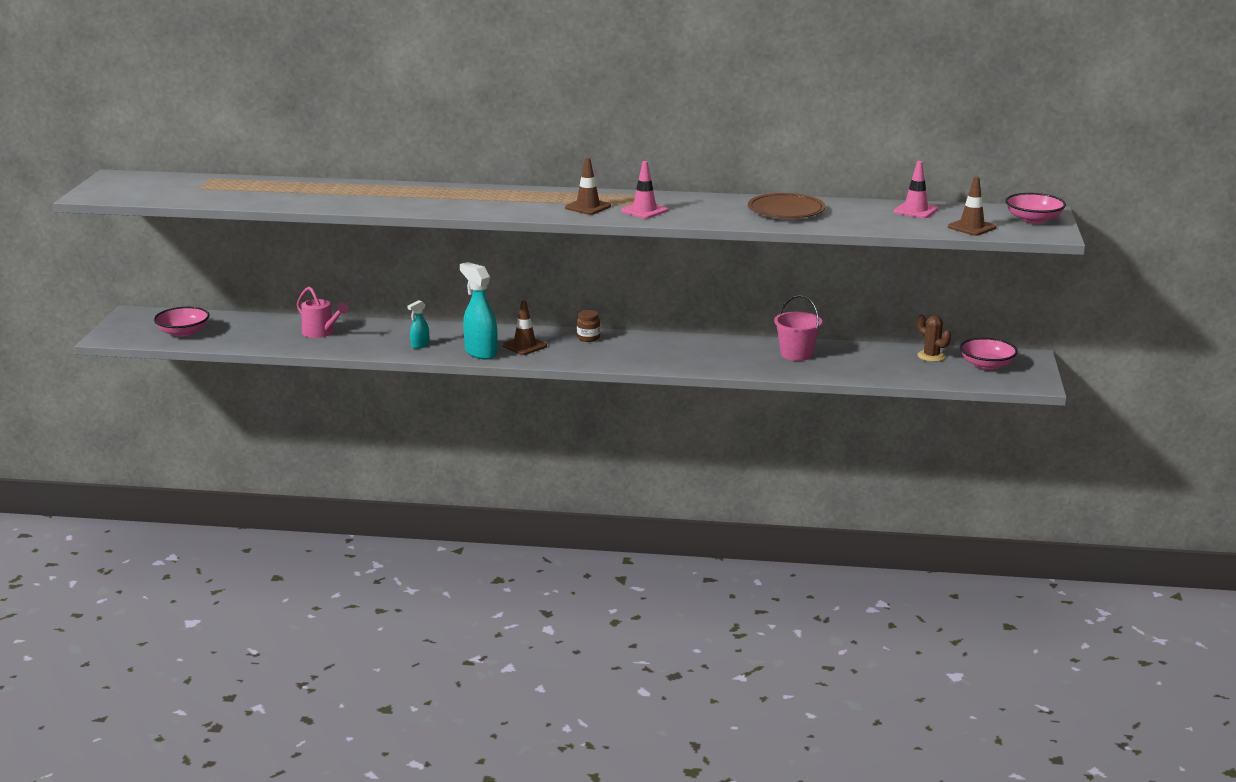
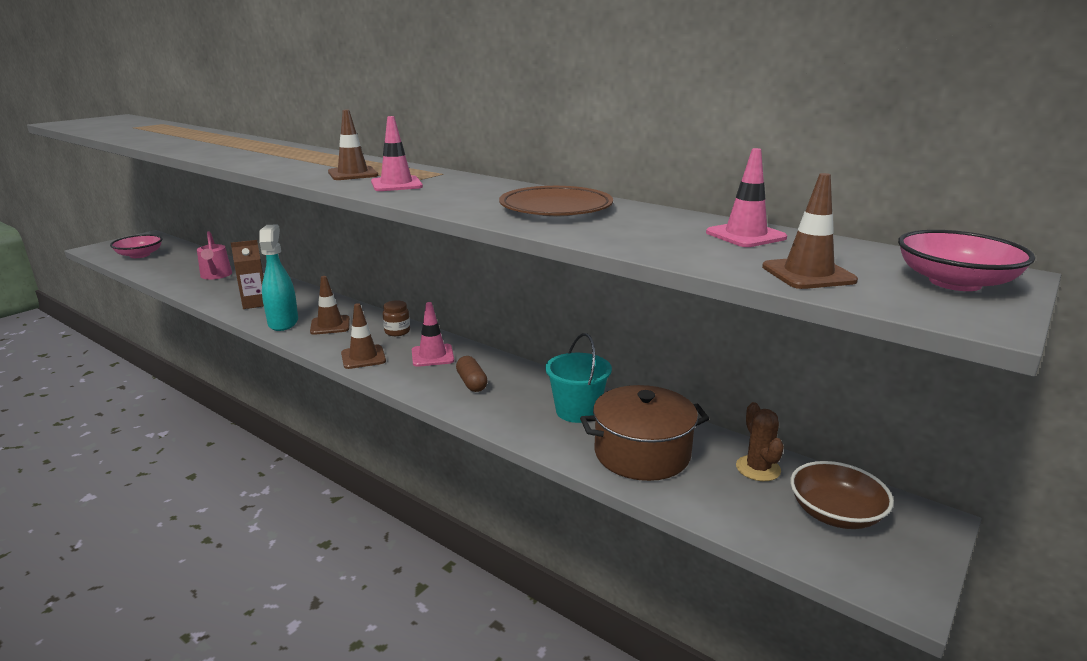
camera: 30 degrees right, 0 degrees up
turquoise spray bottle [408,300,429,349] -> brown carton [231,240,264,309]
pink bucket [774,295,822,361] -> turquoise bucket [545,333,612,423]
pink bowl [960,338,1018,370] -> brown bowl [790,461,894,529]
none -> brown traffic cone [341,303,386,369]
none -> pink traffic cone [412,302,454,367]
none -> brown capsule [456,356,488,392]
none -> brown pot [580,385,709,481]

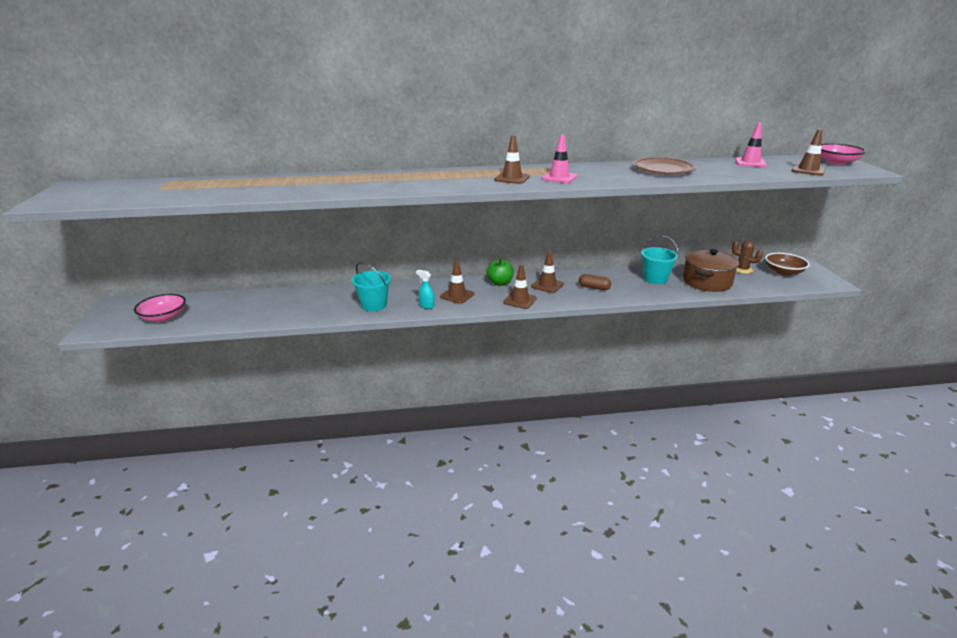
camera: 45 degrees left, 5 degrees up
pink watering can [197,231,232,280] -> none
brown carton [231,240,264,309] -> turquoise bucket [352,262,391,311]
turquoise spray bottle [259,224,298,331] -> turquoise spray bottle [416,270,434,309], size x0.52
brown jar [383,300,410,336] -> green apple [486,259,514,286]
pink traffic cone [412,302,454,367] -> brown traffic cone [531,251,564,293]

